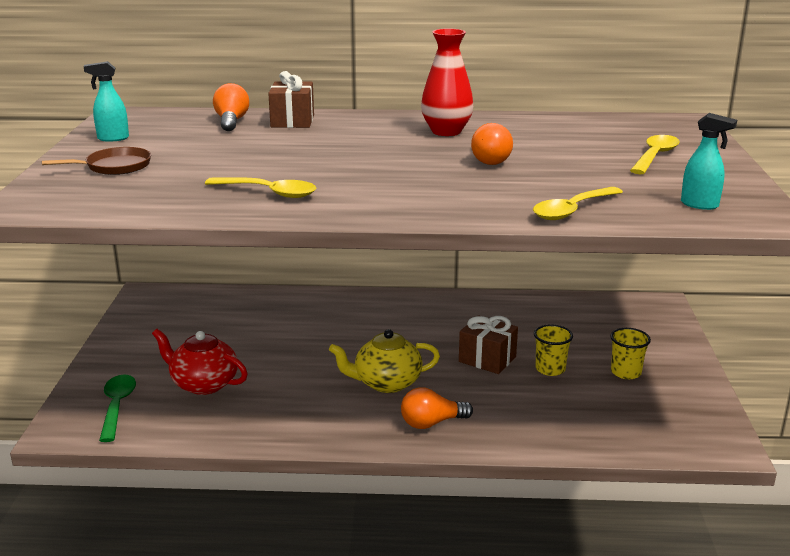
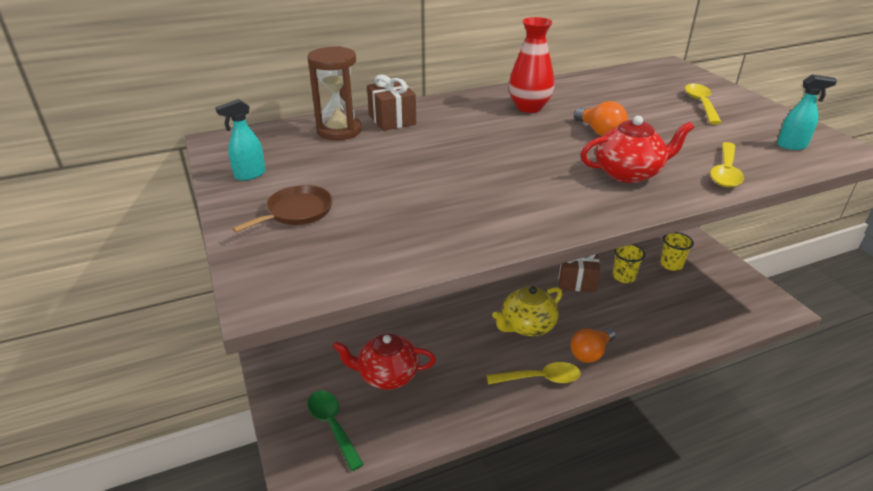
camera: 25 degrees left, 10 degrees up
yellow spoon [205,177,316,198] -> yellow spoon moved to [487,362,581,384]
orange light bulb [213,83,249,131] -> brown hourglass [308,46,362,140]
none -> red teapot [581,116,694,183]

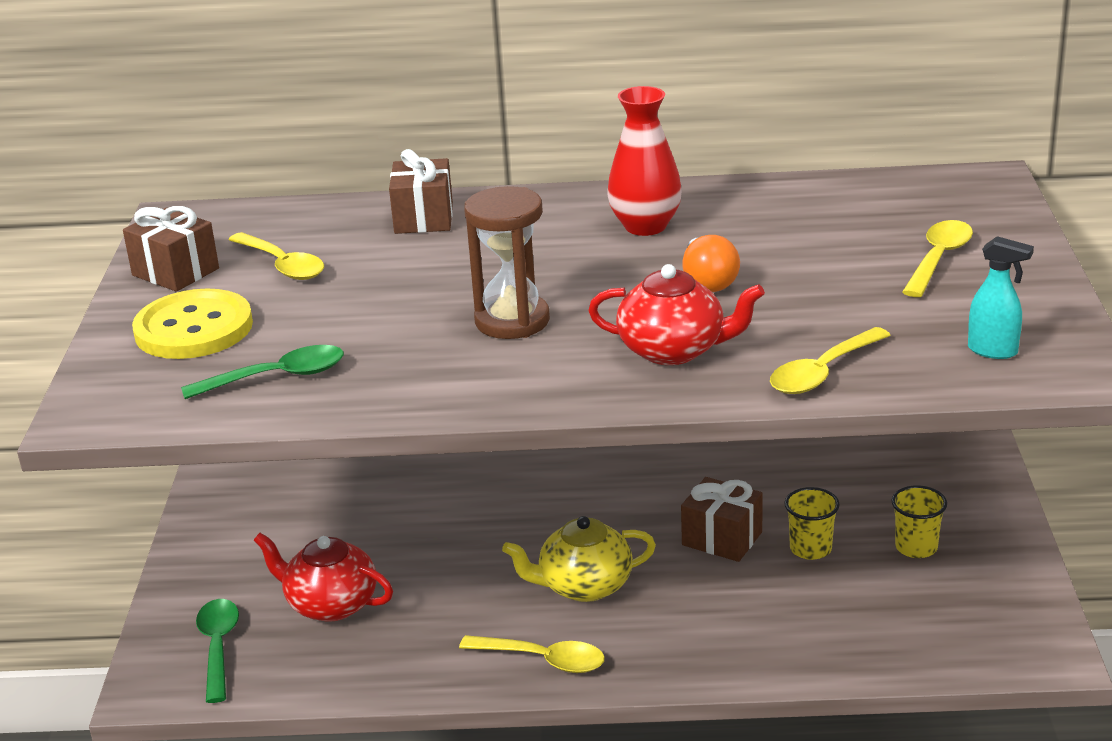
camera: 25 degrees right, 5 degrees down
turquoise spray bottle [215,99,266,180] -> brown gift [123,206,219,292]
brown pan [232,185,333,233] -> yellow button [132,289,253,359]
brown hourglass [308,46,362,140] -> brown hourglass moved to [464,186,550,339]
orange light bulb [571,328,616,363] -> none
none -> green spoon [181,345,344,399]
none -> yellow spoon [228,232,324,280]

